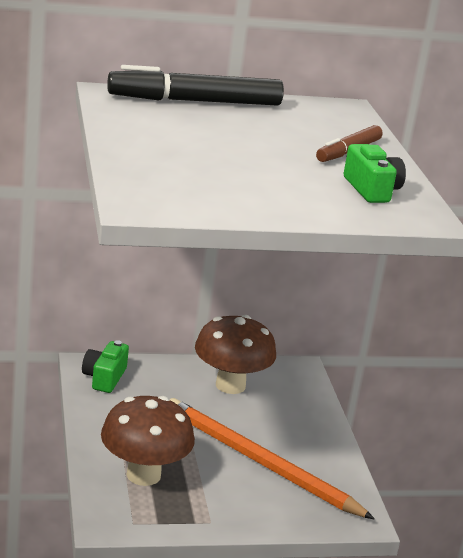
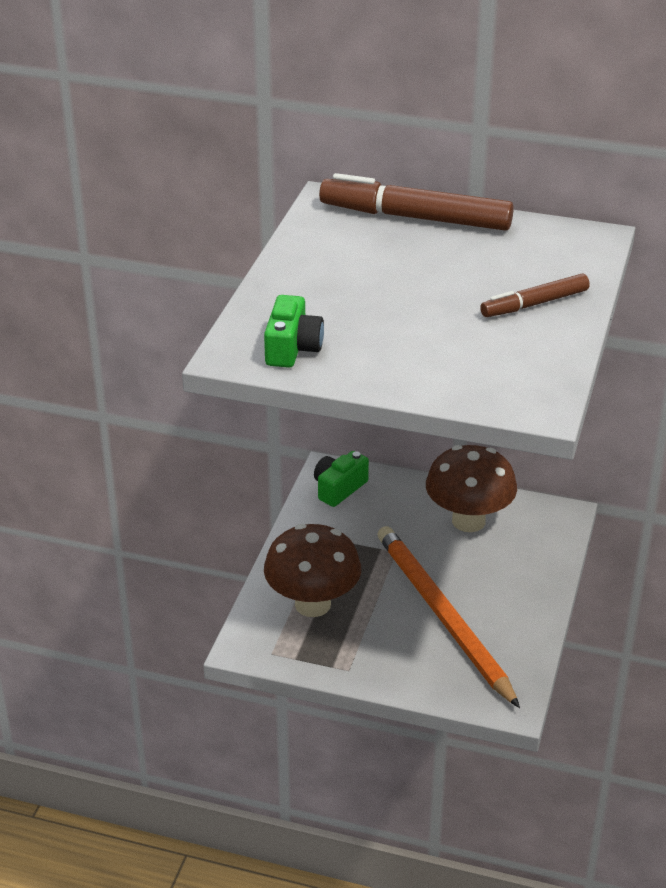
camera: 30 degrees right, 10 degrees up
black marker [107,65,284,106] -> brown marker [319,173,514,231]
green camera [344,144,406,203] -> green camera moved to [264,295,324,368]

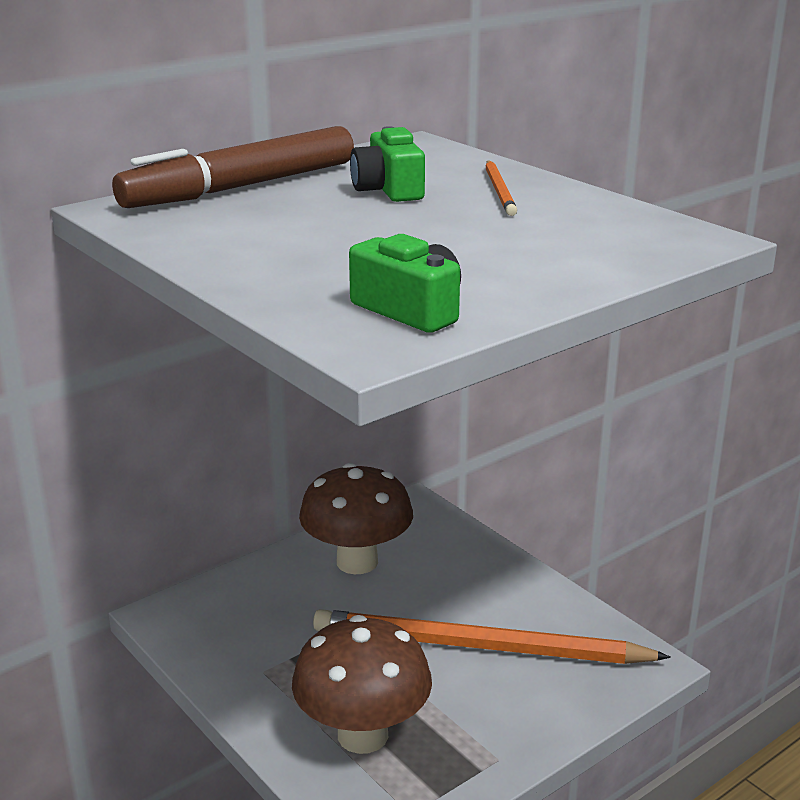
camera: 55 degrees left, 10 degrees down
green camera [314,451,369,507] -> green camera moved to [350,126,425,202]
brown marker [480,273,590,317] -> orange pencil [485,160,517,216]

